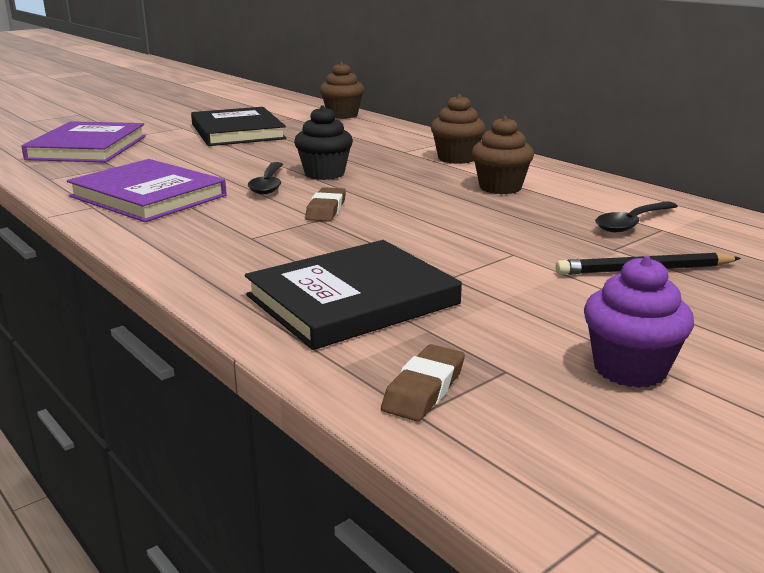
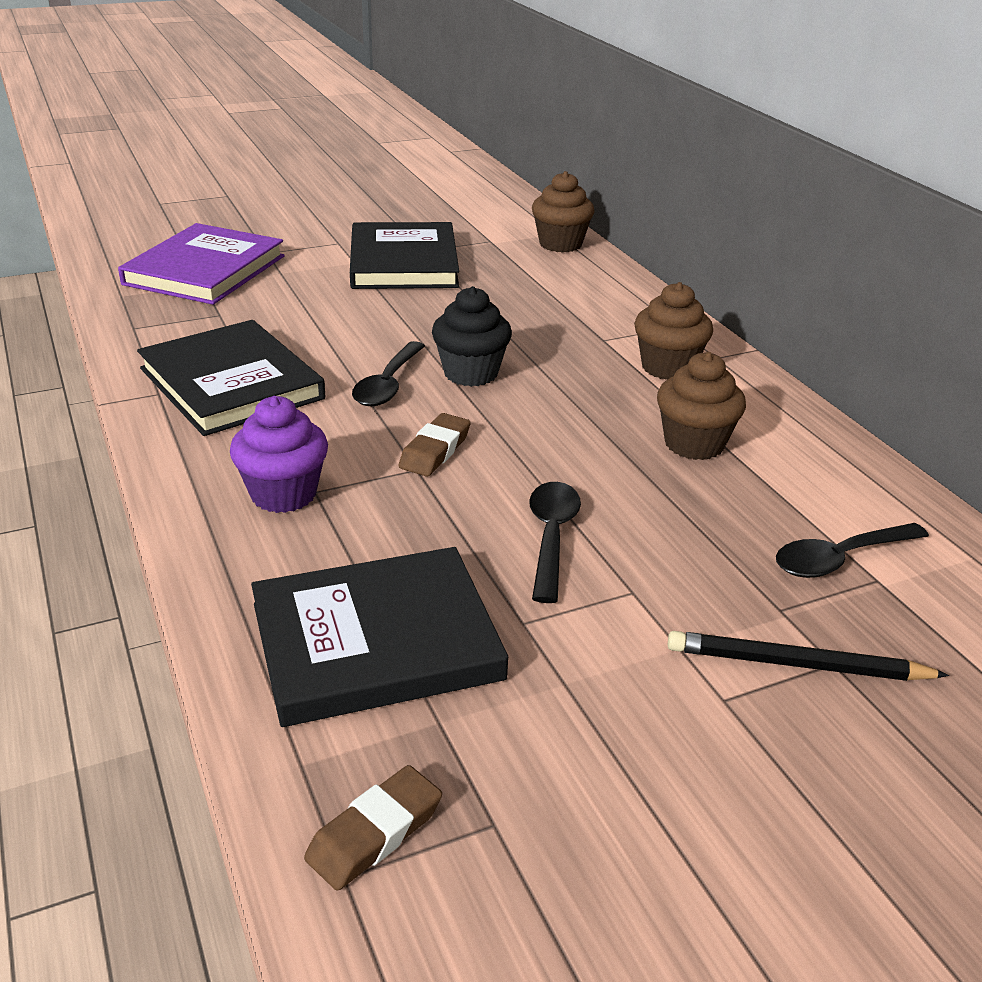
camera: 15 degrees right, 10 degrees up
purple book [67,159,227,222] -> black book [137,320,325,436]
purple cupcake [584,256,694,388] -> purple cupcake moved to [230,396,328,513]
none -> black spoon [529,482,581,603]

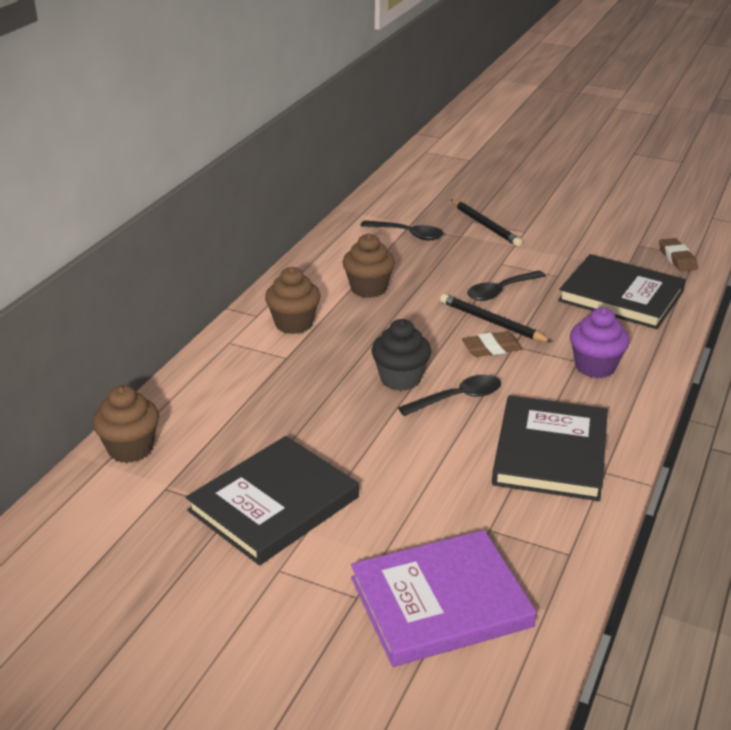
camera: 130 degrees left, 0 degrees up
brown eraser [304,765,442,891] -> brown eraser turned 75 degrees clockwise [659,238,698,272]
none -> black pencil [440,294,552,342]

